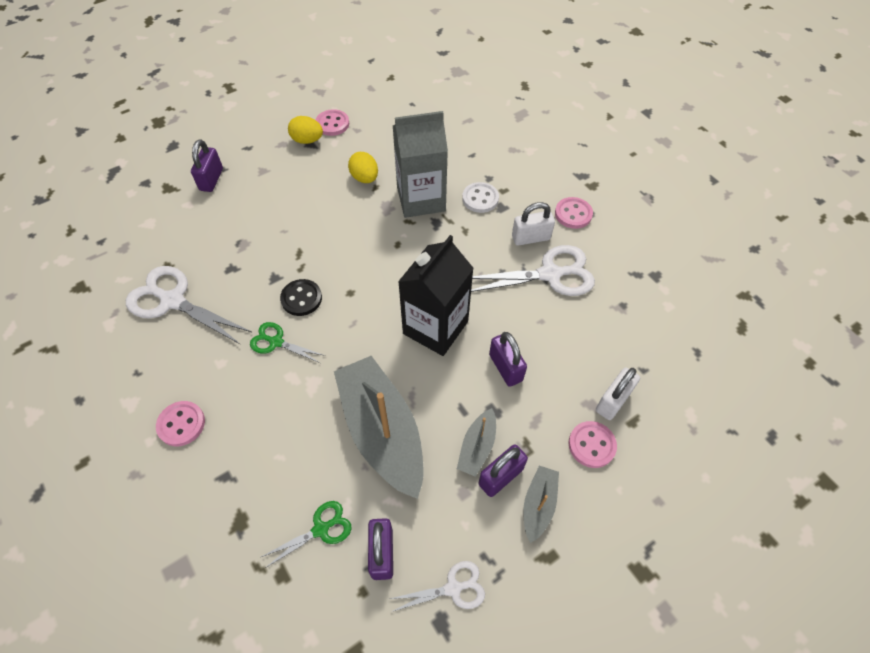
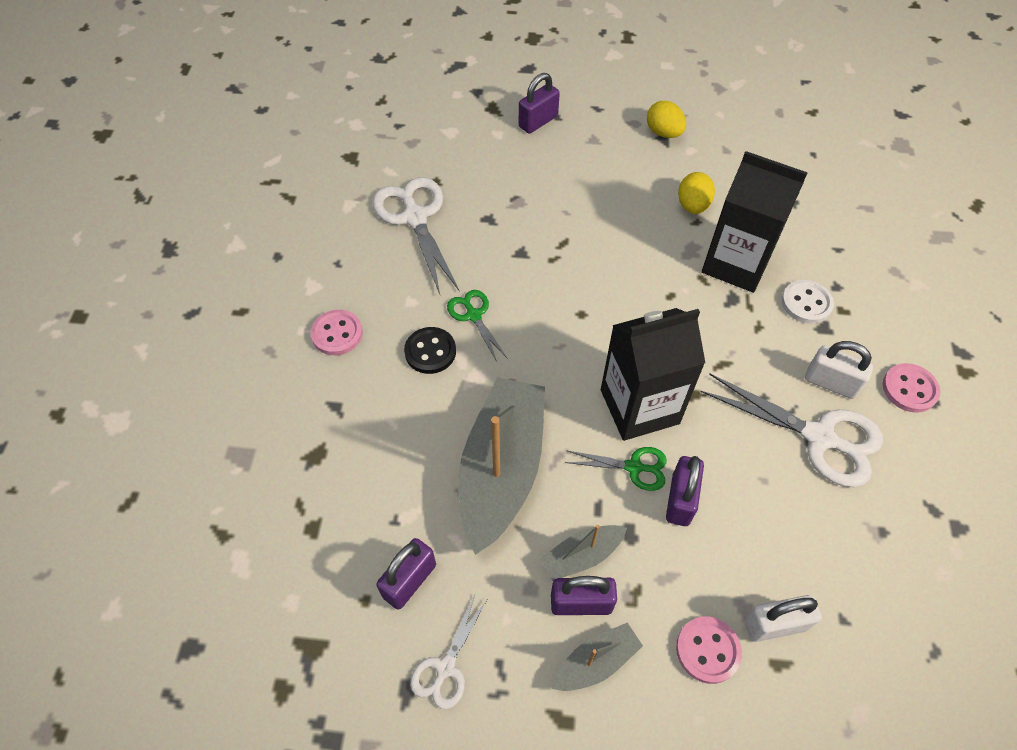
camera: 40 degrees right, 0 degrees up
green scissors [261,501,352,568] -> green scissors moved to [565,447,667,491]
black button [280,279,322,316] -> black button moved to [404,327,456,374]
pink button [316,109,349,136] -> none
white scissors [390,561,485,612] -> white scissors turned 90 degrees clockwise [410,595,487,709]
grey carton [393,111,448,218] -> black carton [702,151,808,293]

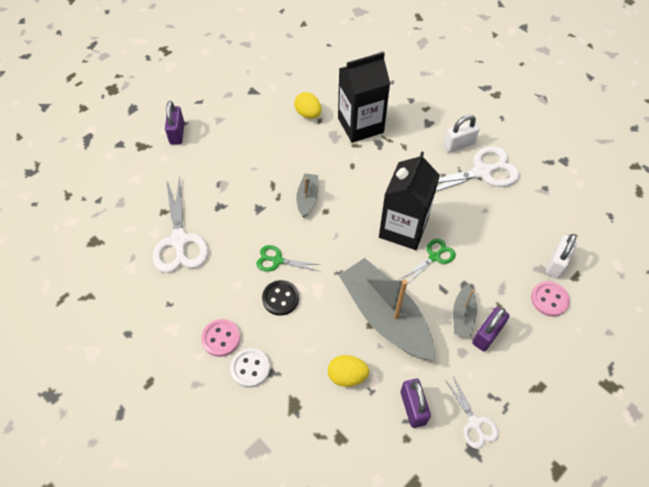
camera: 50 degrees left, 0 degrees up
white scissors [372,177,460,294] -> white scissors turned 120 degrees counterclockwise [153,176,208,273]
grey boat [552,623,643,691] -> grey boat moved to [296,174,318,217]
yellow egg [647,101,686,138] -> yellow egg moved to [328,355,369,387]
purple padlock [666,456,704,526] -> none
white button [781,280,834,324] -> white button moved to [230,348,270,388]
pink button [883,363,940,413] -> none

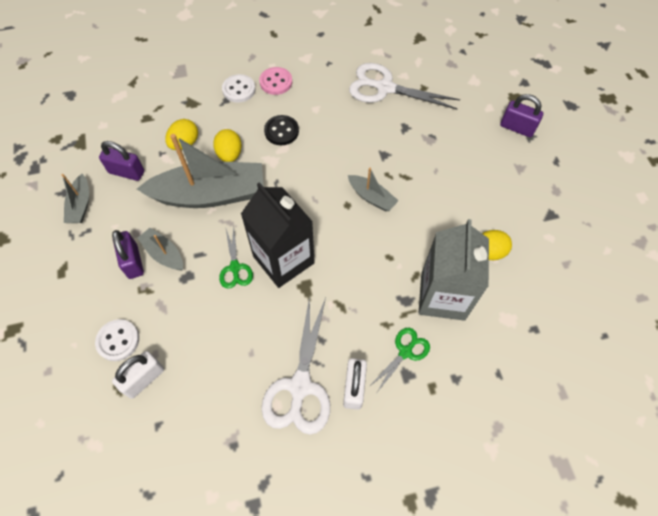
camera: 120 degrees right, 5 degrees up
green scissors [256,245,320,272] -> green scissors moved to [369,328,430,392]
black carton [338,52,390,143] -> grey carton [419,219,489,321]
white scissors [446,376,498,449] -> grey boat [62,174,89,223]
pink button [531,281,570,317] -> white button [95,319,139,361]
white padlock [546,234,577,279] -> white padlock turned 75 degrees clockwise [112,351,164,399]
none -> yellow egg [213,129,242,162]

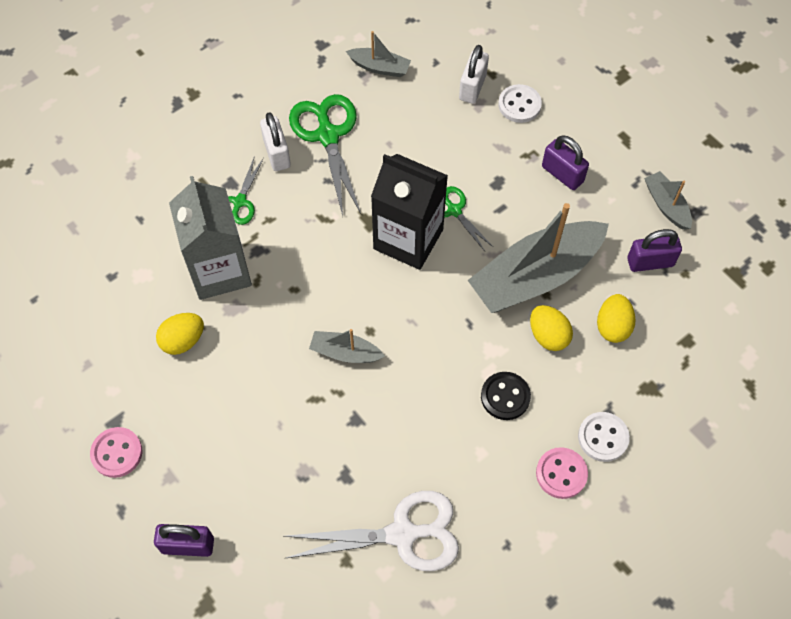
camera: 155 degrees right, 0 degrees up
grey boat [137,228,183,271] -> grey boat moved to [346,31,411,77]
white scissors [261,296,330,435] -> green scissors [289,94,361,216]
none -> pink button [90,427,142,478]

